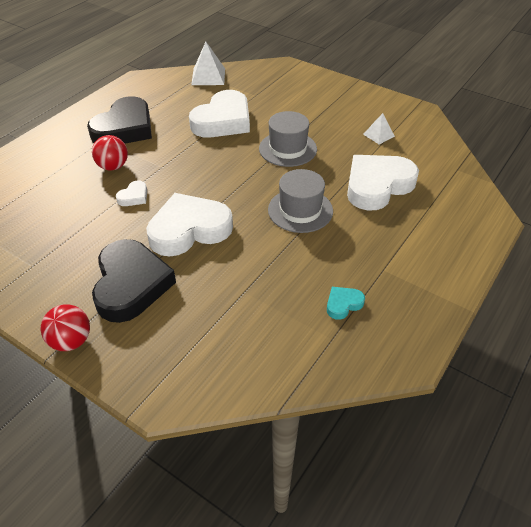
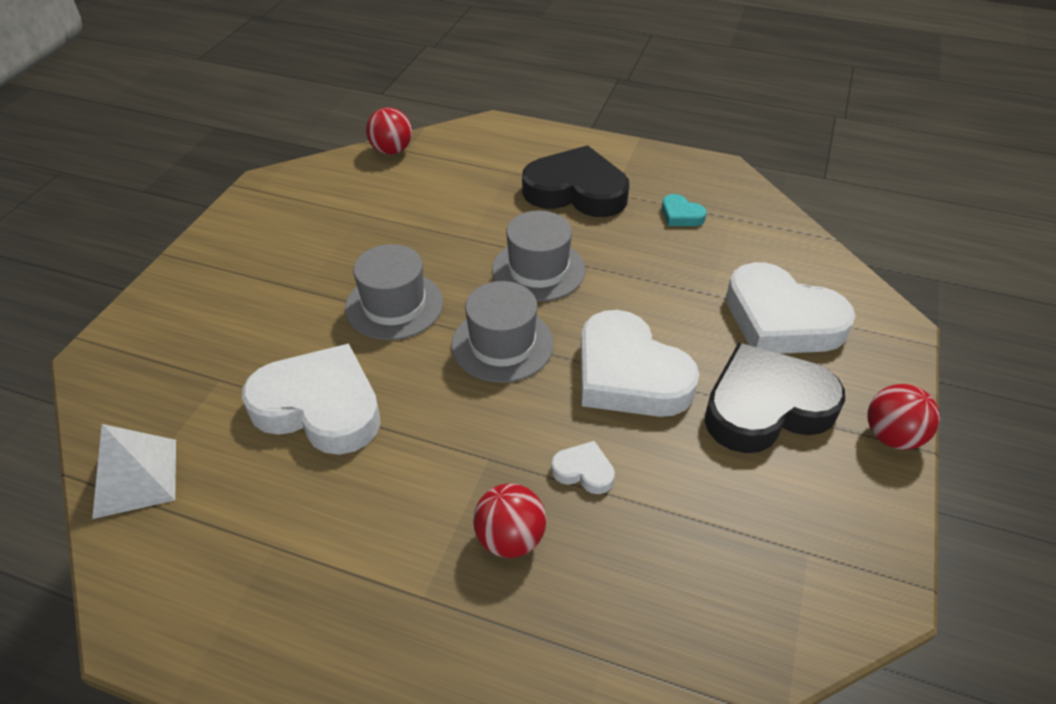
camera: 105 degrees left, 0 degrees up
black heart [87,96,152,144] -> black heart moved to [522,145,629,217]
white heart [347,155,419,211] -> white heart moved to [726,262,855,354]
white pyramid [363,113,395,145] -> none
none -> red ball [366,107,412,155]
none -> grey hat [452,281,554,383]

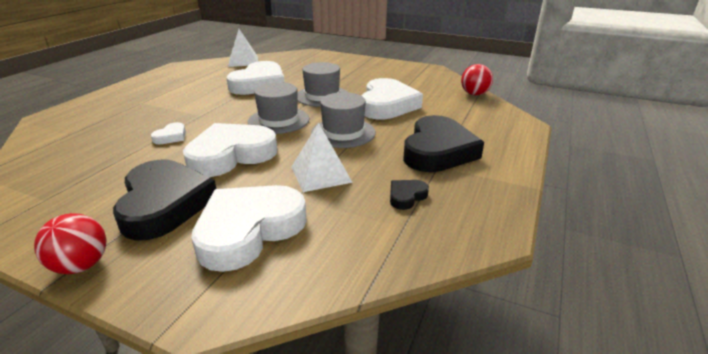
camera: 95 degrees right, 15 degrees down
red ball [473,483,546,558] -> none
turquoise heart [662,194,707,226] -> black heart [390,180,429,210]
none -> white pyramid [291,122,353,192]
none -> white heart [362,78,423,120]

